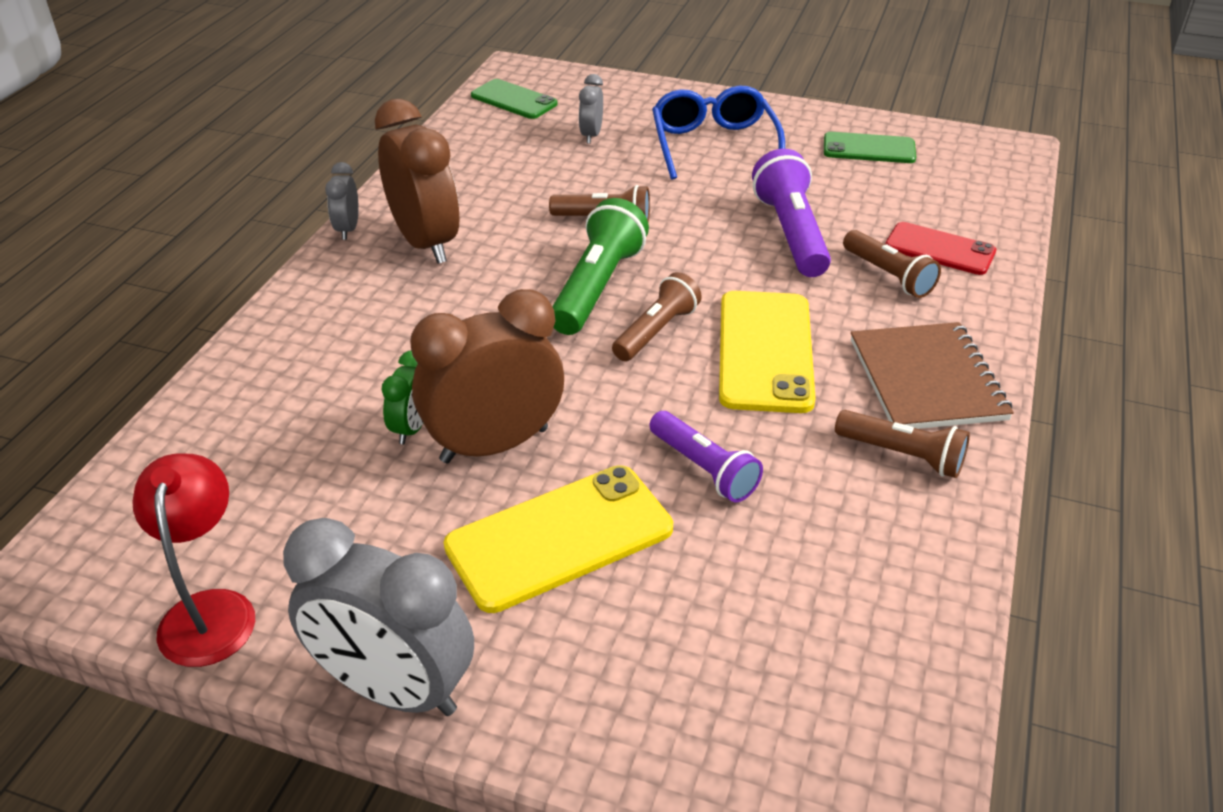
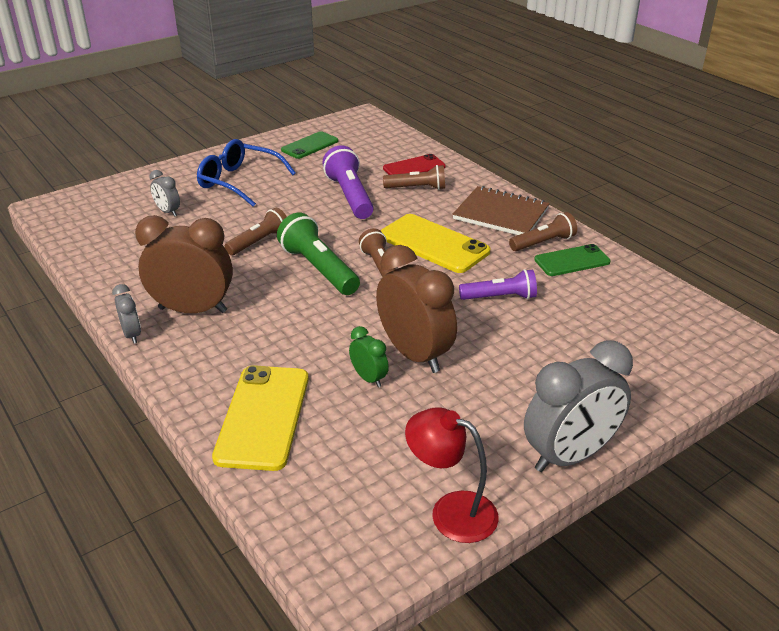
camera: 55 degrees left, 5 degrees down
grey clock [325,162,359,240] -> grey clock turned 150 degrees counterclockwise [112,284,141,344]
brown clock [410,289,564,463] -> brown clock turned 135 degrees clockwise [376,245,457,373]
yellow phone [444,465,673,613] -> yellow phone moved to [212,365,309,471]
green phone [471,79,558,119] -> green phone moved to [534,244,611,276]
purple flashlight [752,149,831,277] -> purple flashlight turned 45 degrees clockwise [322,145,374,219]

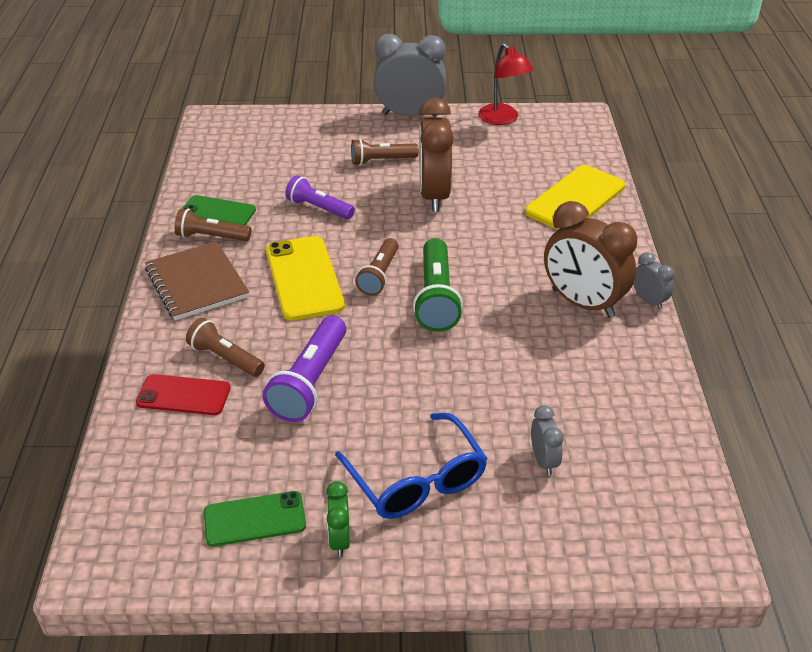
camera: 145 degrees left, 5 degrees up
grey clock [112,284,141,344] -> grey clock turned 135 degrees clockwise [633,252,674,310]
brown flashlight [225,208,287,255] -> brown flashlight moved to [351,139,419,166]
green clock [349,326,389,388] -> green clock moved to [326,481,350,557]

